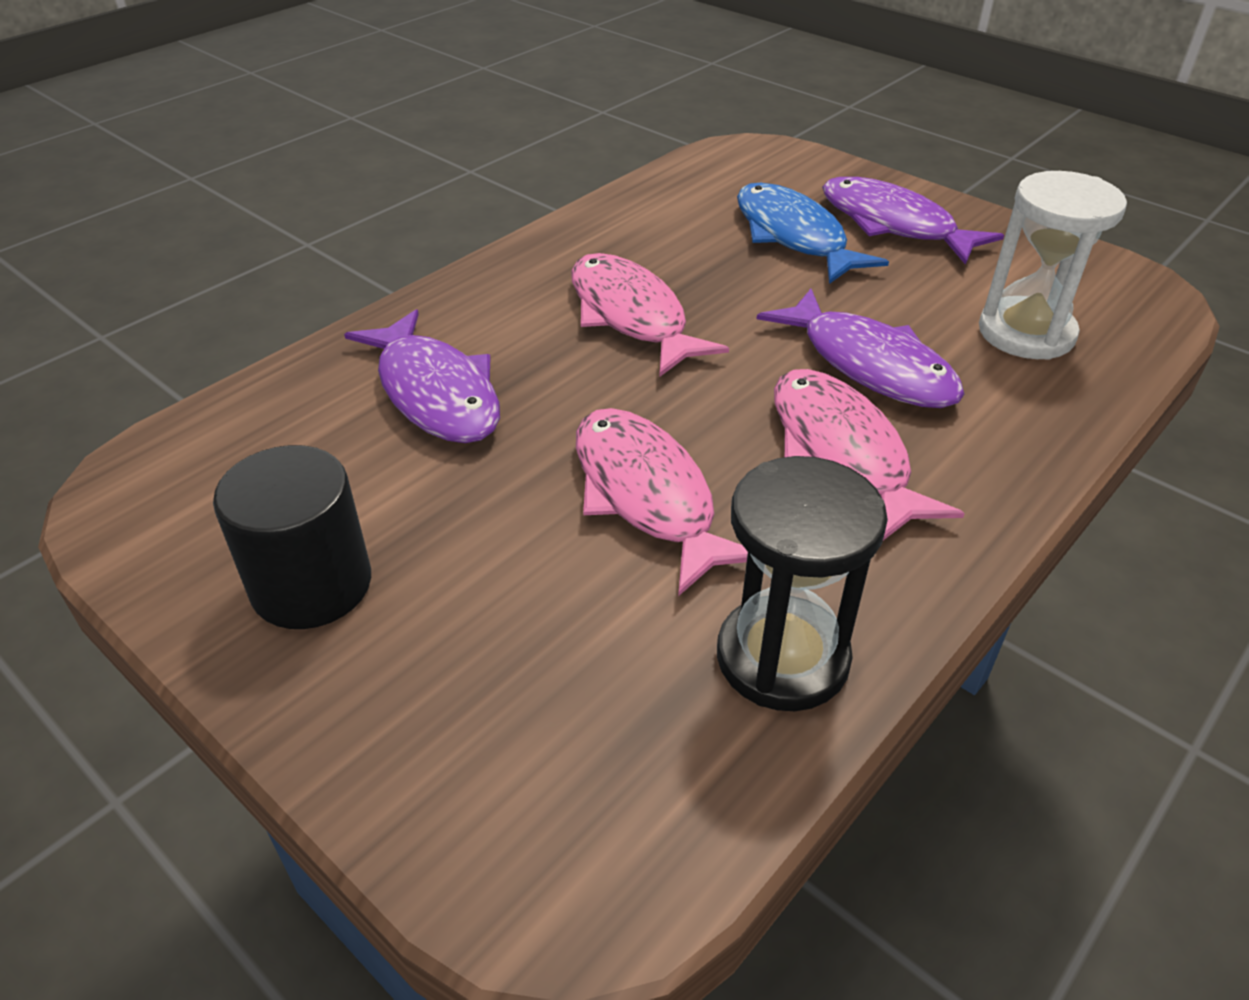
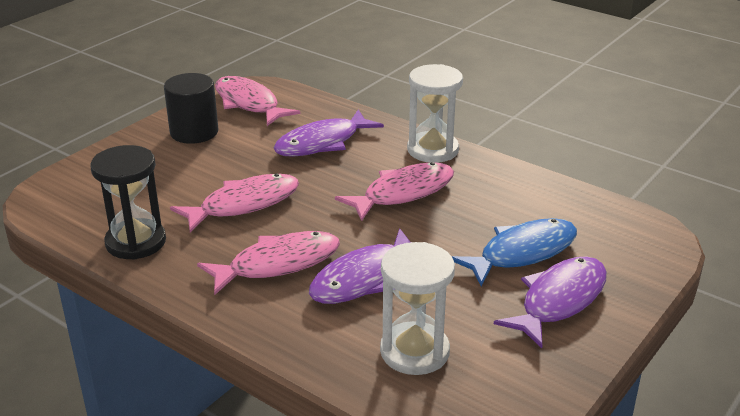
camera: 85 degrees right, 10 degrees down
none -> pink fish [215,76,300,126]
none -> white hourglass [407,64,463,163]

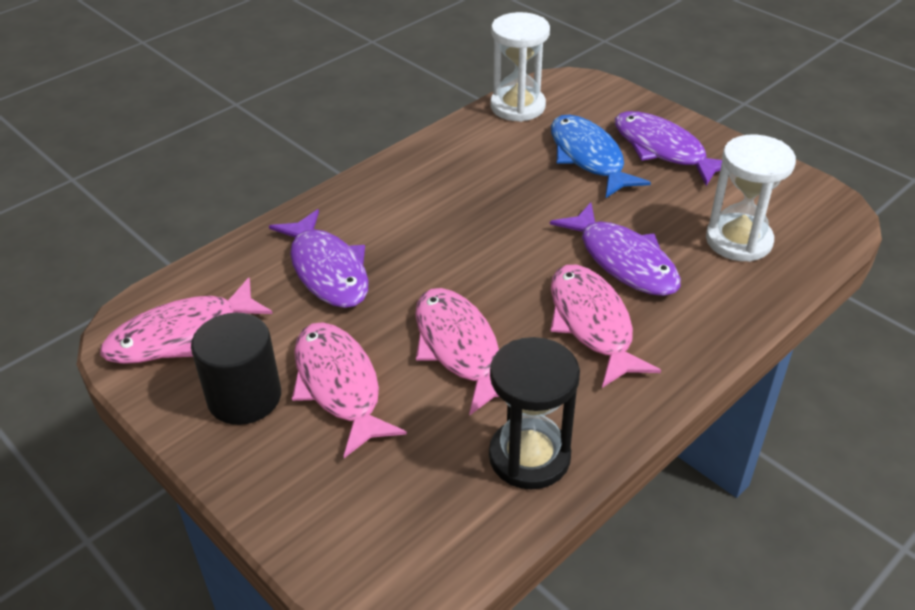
camera: 80 degrees left, 10 degrees up
pink fish [335,162,454,221] -> pink fish moved to [292,322,407,458]
white hourglass [407,64,463,163] -> white hourglass moved to [490,12,550,122]

